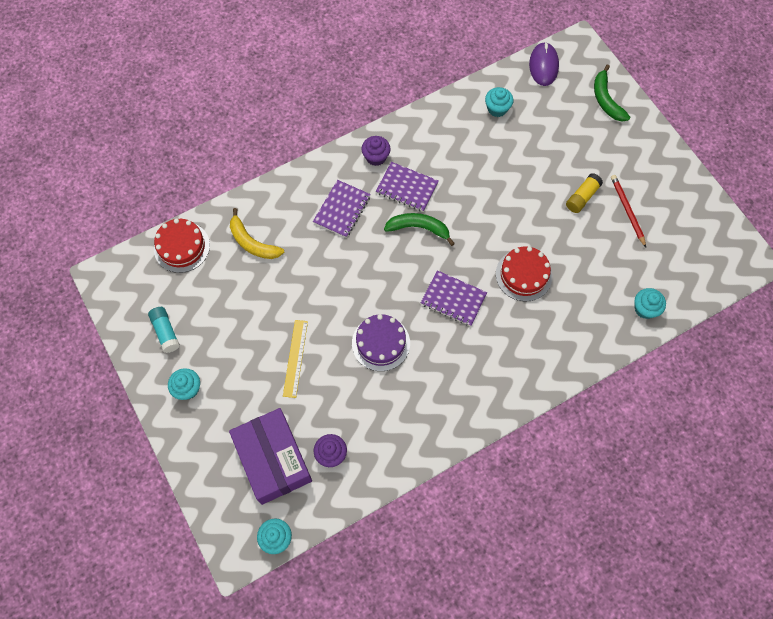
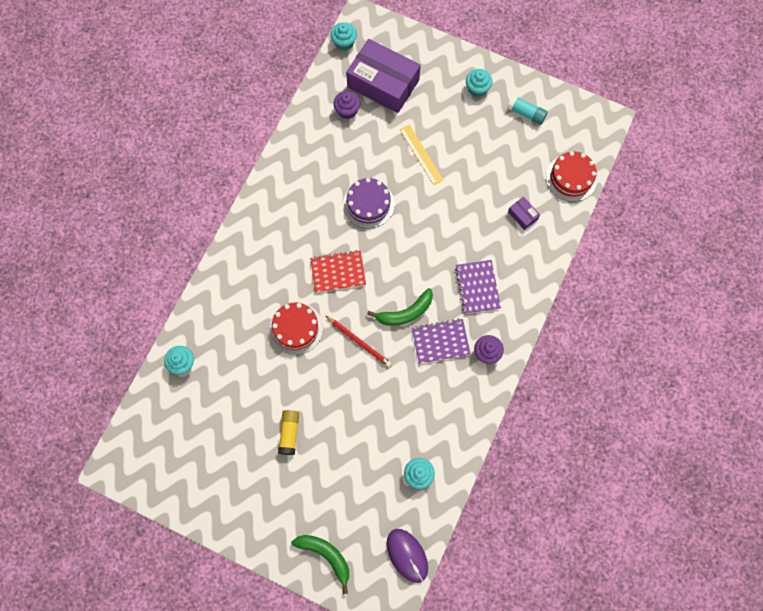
camera: 145 degrees right, 5 degrees up
yellow banana [230,208,284,259] -> purple box [508,197,540,230]
purple notebook [421,270,487,326] -> red notebook [310,250,366,293]
red pencil [611,175,646,247] -> red pencil moved to [326,316,392,367]

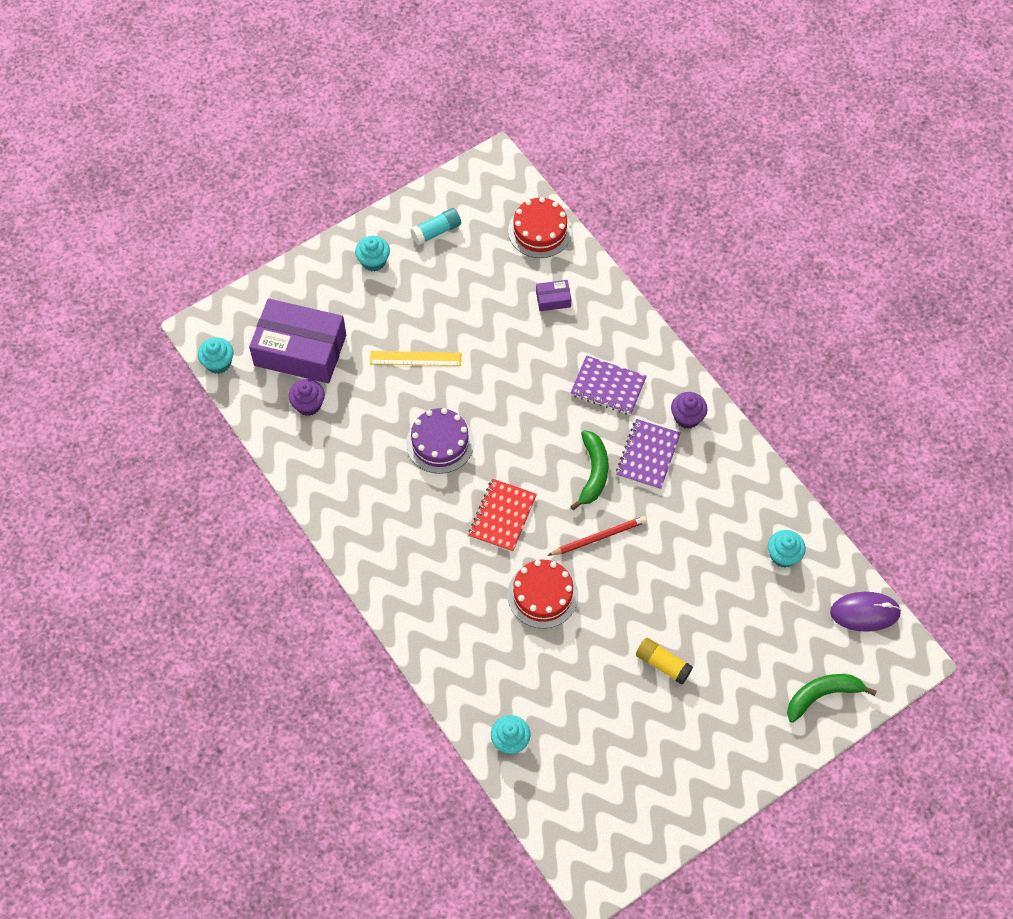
camera: 60 degrees left, 10 degrees down
purple box [346,39,421,113] -> purple box turned 45 degrees clockwise [249,298,346,383]

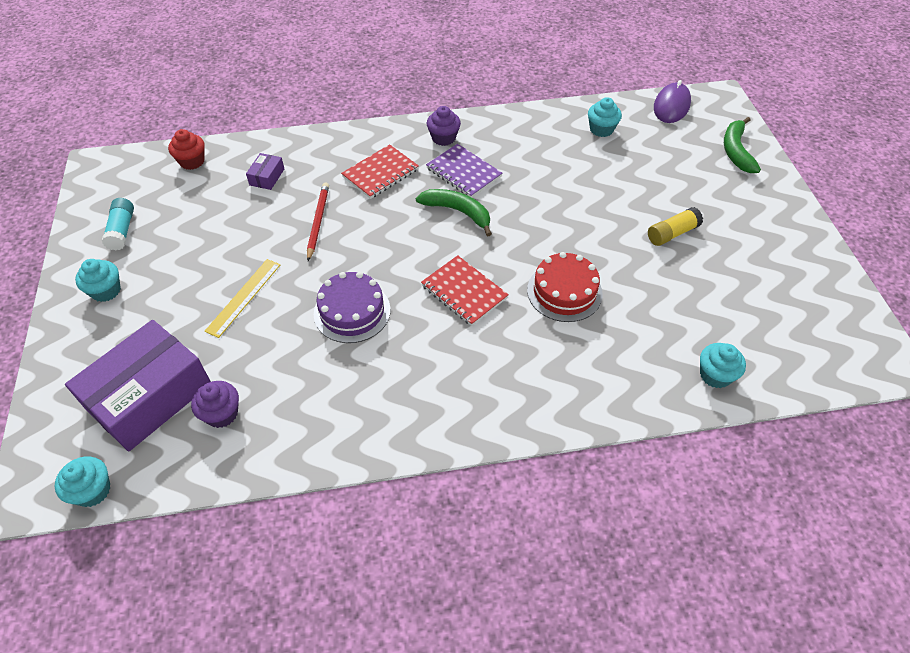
camera: 65 degrees left, 10 degrees down
red cake [508,197,572,258] -> red cupcake [168,129,205,170]
red pencil [547,516,647,556] -> red pencil moved to [307,182,329,261]
purple notebook [570,355,647,415] -> red notebook [341,144,419,199]

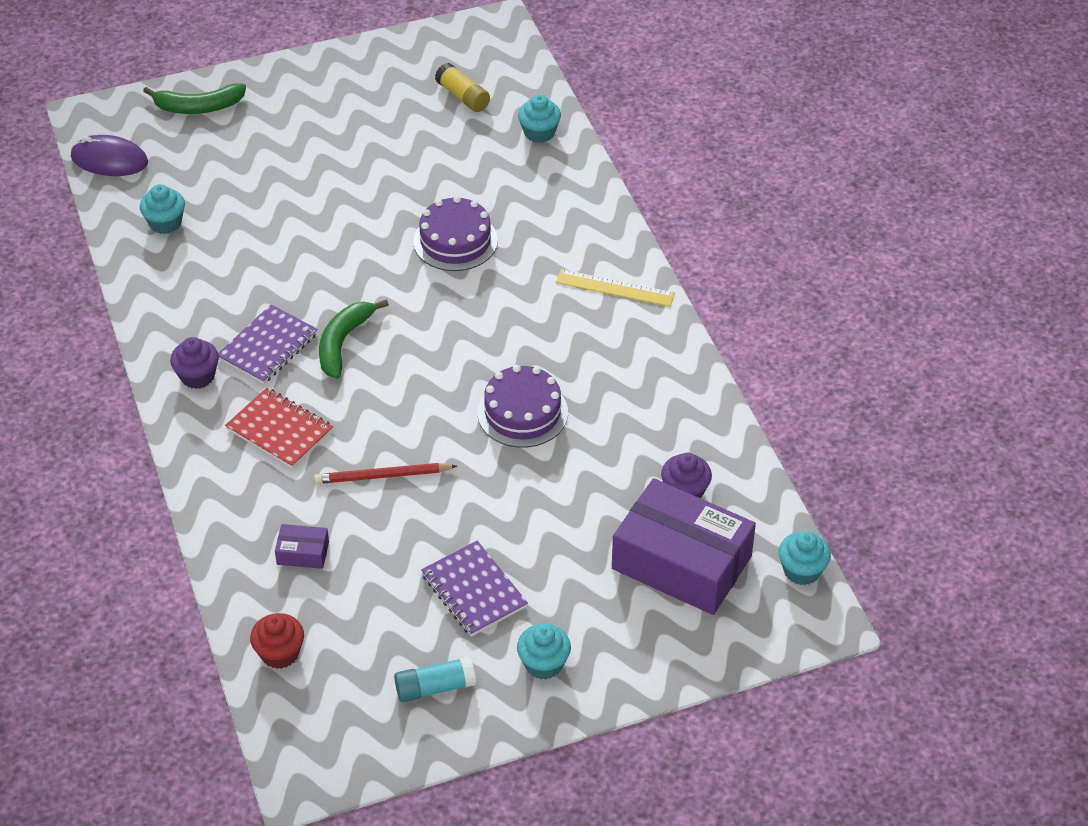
camera: 100 degrees left, 5 degrees down
yellow ruler [205,259,280,338] -> yellow ruler moved to [556,269,675,307]
red notebook [421,255,509,326] -> none
red cake [527,252,603,322] -> purple cake [413,196,498,271]
yellow glue stick [648,207,703,246] -> yellow glue stick moved to [435,63,490,112]
none -> purple notebook [421,541,528,637]

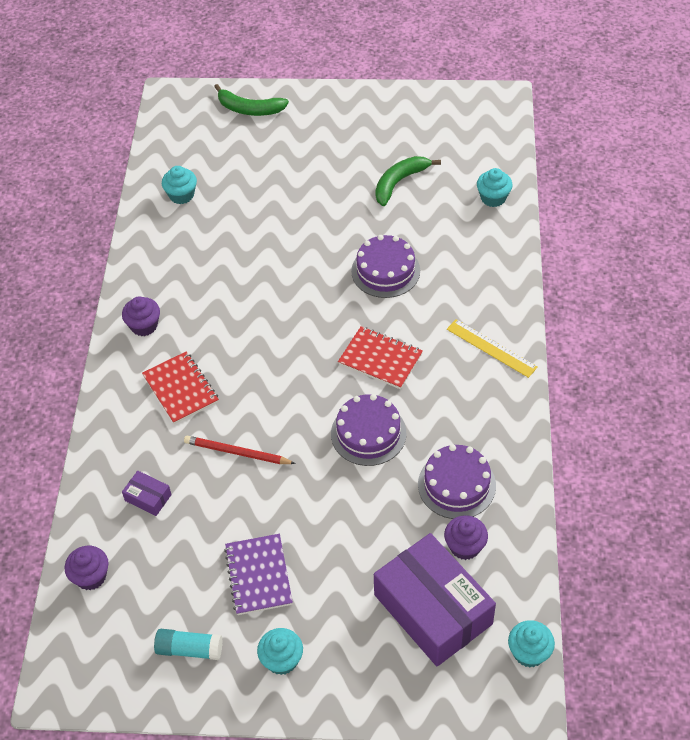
camera: 25 degrees right, 5 degrees up
purple mouse [71,135,148,176] -> none
purple notebook [218,304,318,384] -> none
red cupcake [250,613,304,669] -> purple cupcake [65,546,109,590]
green banana [319,299,389,379] -> green banana moved to [375,156,441,206]
yellow glue stick [435,63,490,112] -> none
none -> red notebook [338,326,423,389]
none -> purple cake [418,444,496,519]

